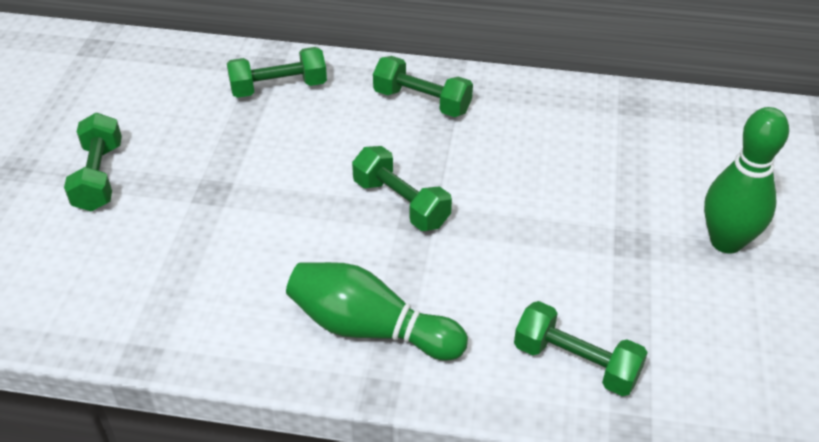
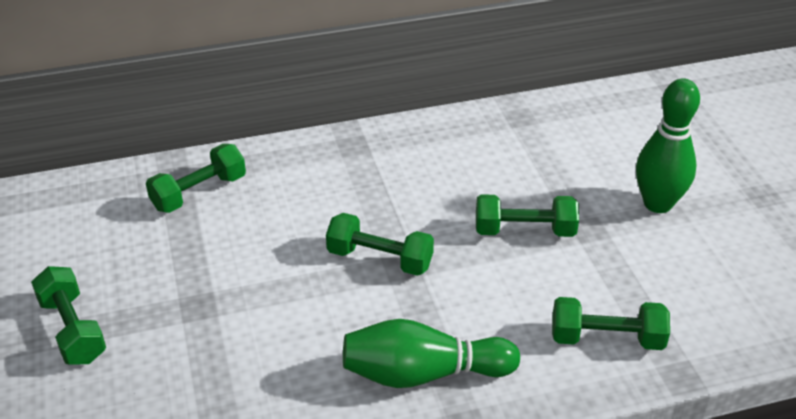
camera: 25 degrees left, 5 degrees down
green dumbbell [373,56,473,117] -> green dumbbell moved to [476,194,579,237]

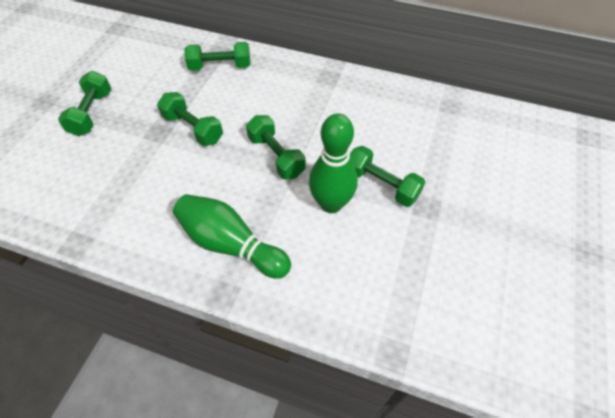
camera: 35 degrees right, 15 degrees up
green dumbbell [552,297,670,350] -> green dumbbell moved to [157,92,223,146]
green bowling pin [636,79,700,213] -> green bowling pin moved to [309,113,358,213]

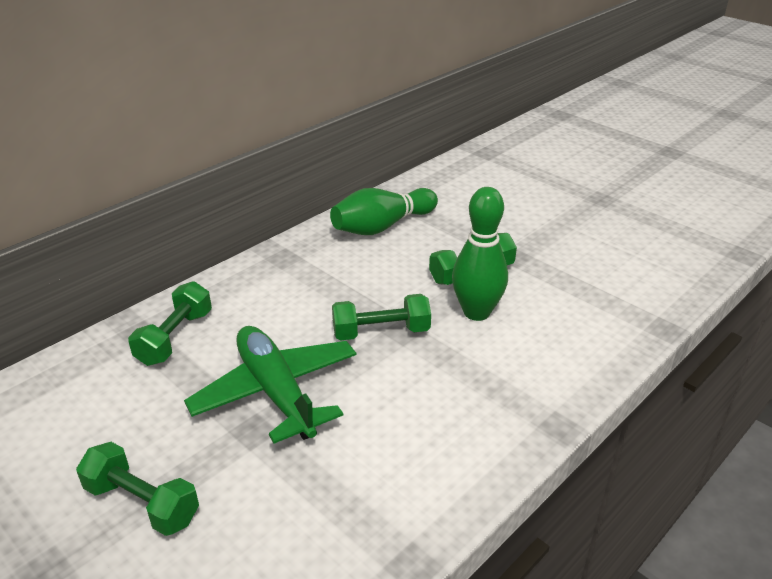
camera: 65 degrees left, 20 degrees down
green dumbbell [157,92,223,146] -> green plane [184,326,357,443]
green bowling pin [173,194,291,279] -> green bowling pin moved to [330,188,438,235]

